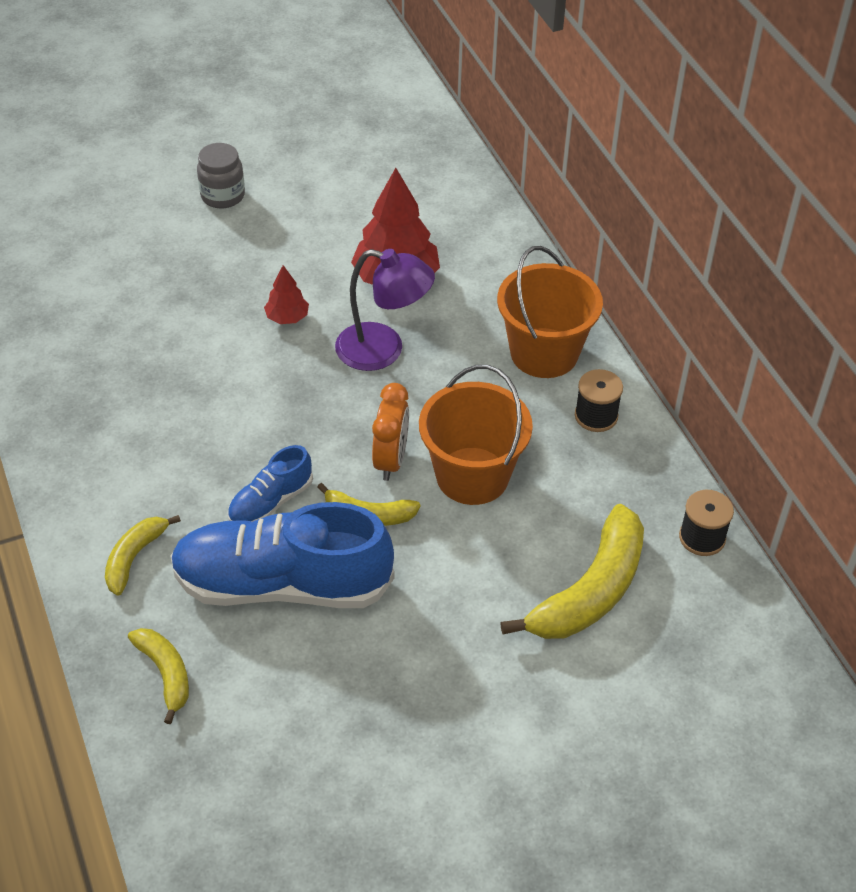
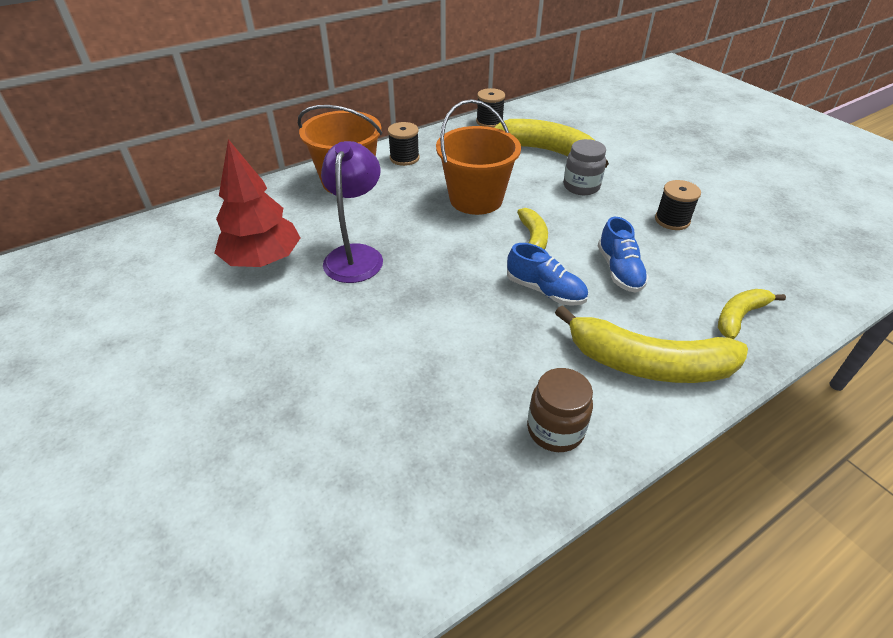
camera: 100 degrees left, 5 degrees down
yellow banana [105,515,181,596] -> yellow banana [555,305,748,383], size x1.83
blue shoe [170,502,394,608] -> blue shoe [598,217,649,293], size x0.48
grey jar [197,143,245,209] -> grey jar moved to [563,139,606,195]
red tree [264,265,309,324] -> none
orange clock [372,383,409,481] -> none
none -> brown jar [527,368,593,452]
none -> black spool [655,180,701,230]

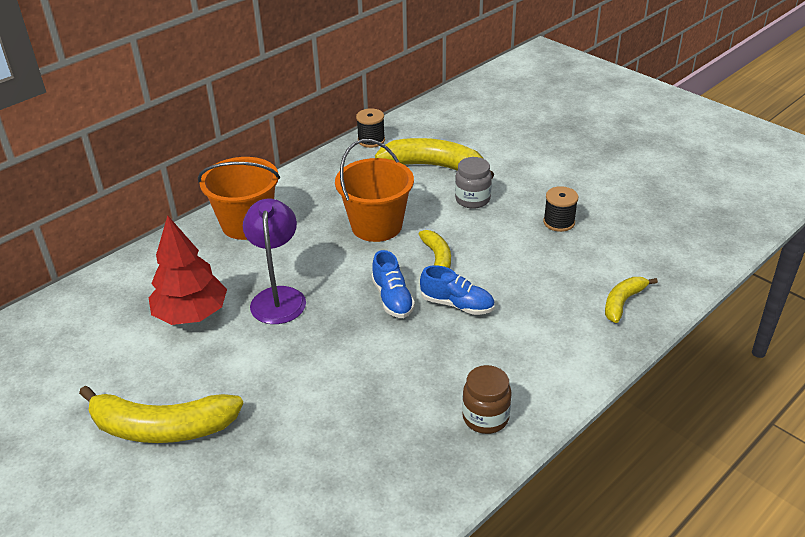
camera: 10 degrees left, 5 degrees down
black spool [388,122,419,166] -> none
yellow banana [555,305,748,383] -> yellow banana moved to [79,385,243,443]
blue shoe [598,217,649,293] -> blue shoe moved to [371,250,415,318]

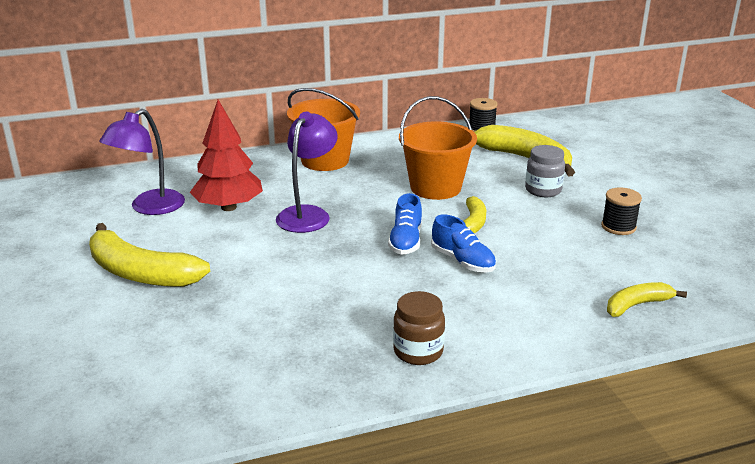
camera: 25 degrees right, 10 degrees down
none -> purple lamp [99,109,185,215]

